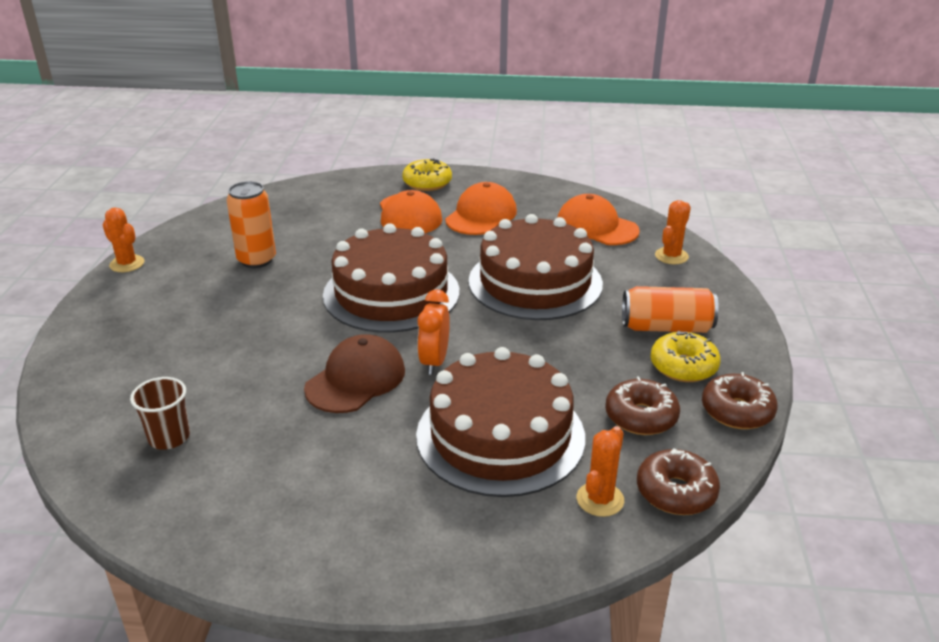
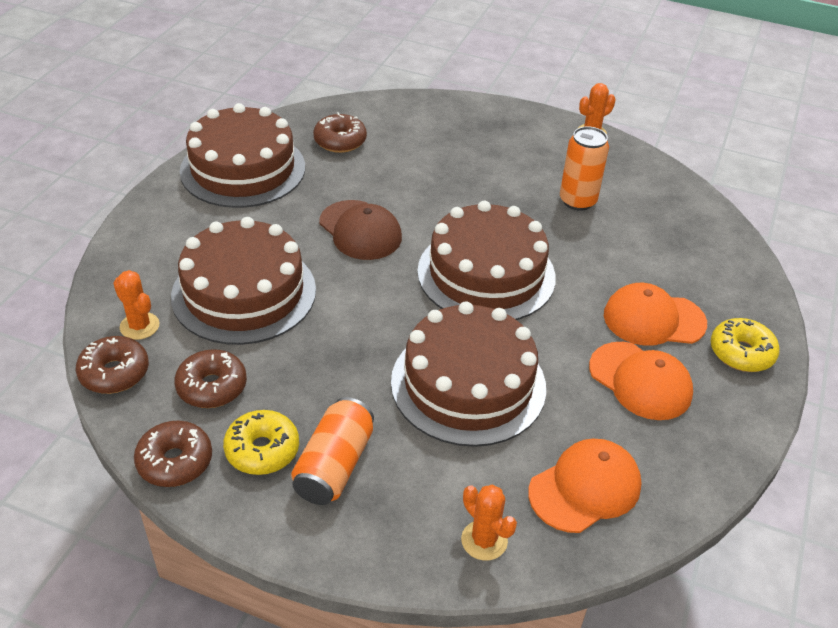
camera: 105 degrees right, 10 degrees up
brown cup [130,377,190,450] -> brown donut [313,112,367,153]
orange clock [417,289,450,375] -> none
none -> brown cake [180,103,305,208]

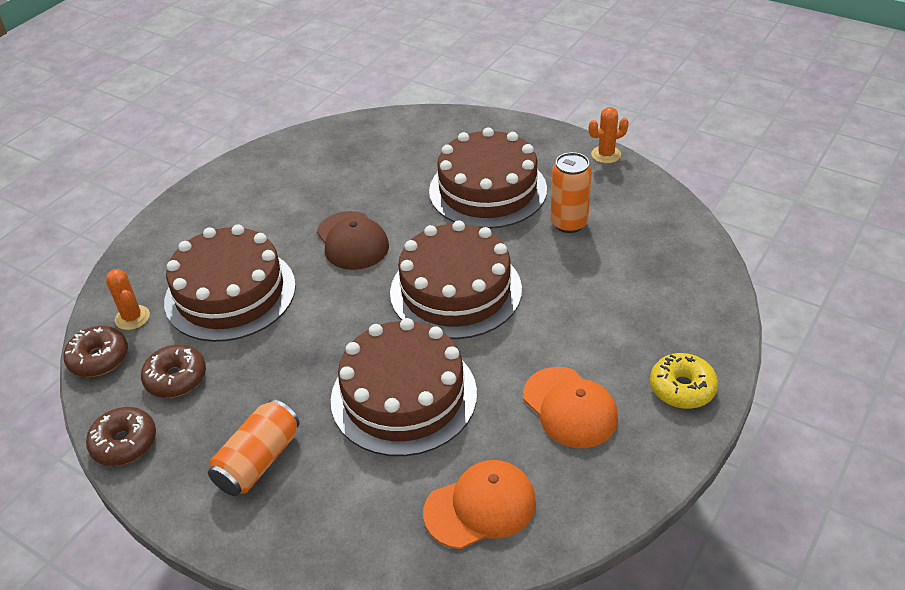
camera: 15 degrees right, 0 degrees up
brown cake [180,103,305,208] -> brown cake moved to [429,127,547,229]
yellow donut [223,410,299,475] -> none
brown donut [313,112,367,153] -> none
orange cactus [461,485,517,560] -> none
orange cap [604,283,707,346] -> none

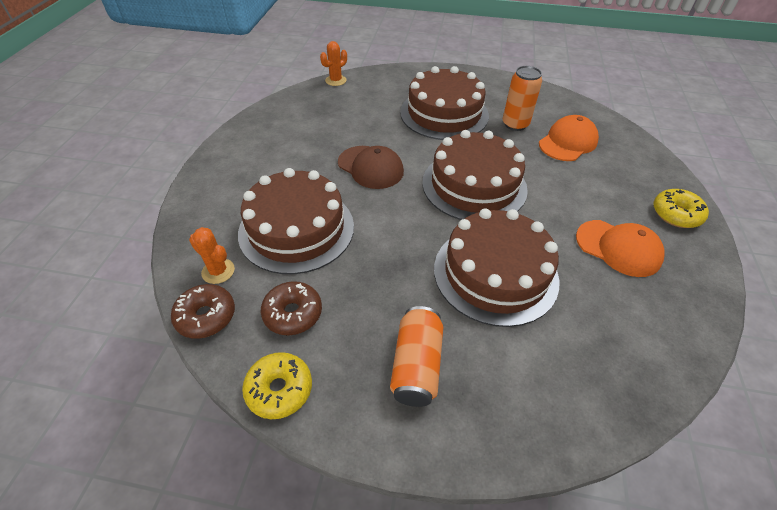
camera: 25 degrees left, 5 degrees up
brown donut [86,407,156,466] -> yellow donut [242,352,312,419]
orange cap [423,460,536,549] -> orange cap moved to [539,115,599,161]
orange cactus [589,107,629,163] -> orange cactus moved to [320,41,347,86]

